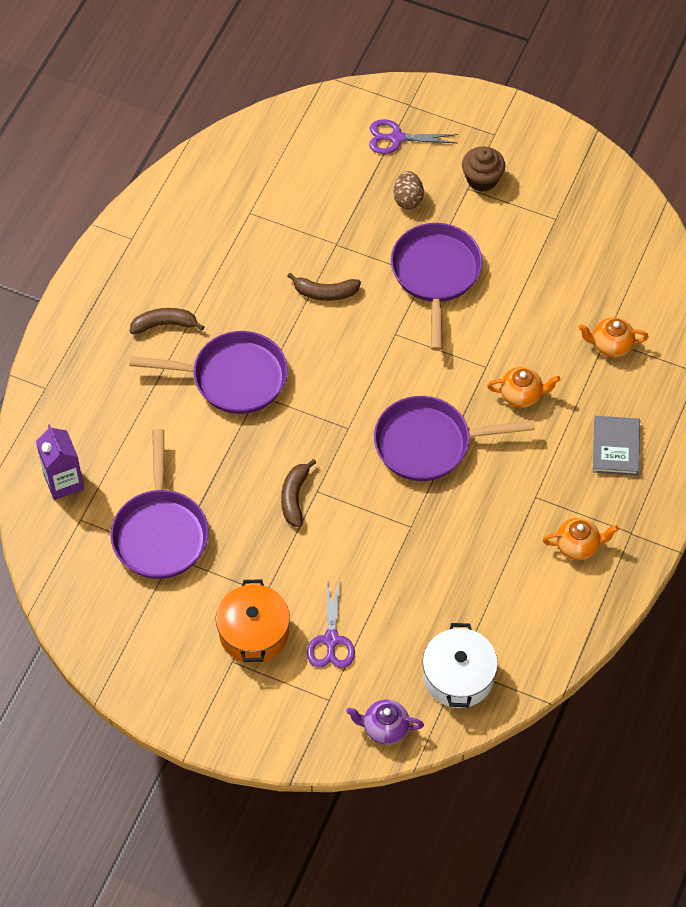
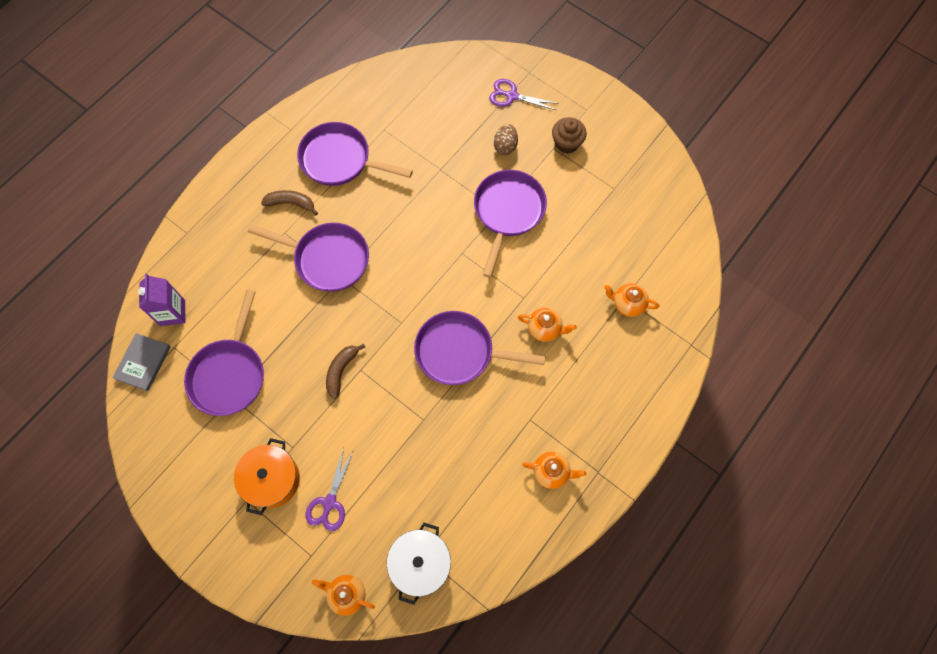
camera: 15 degrees right, 10 degrees up
brown banana [287,273,361,301] -> none
purple teapot [346,700,424,745] -> orange teapot [312,575,375,616]
grey book [593,416,640,476] -> grey book moved to [112,333,171,391]
none -> purple pan [297,122,413,186]

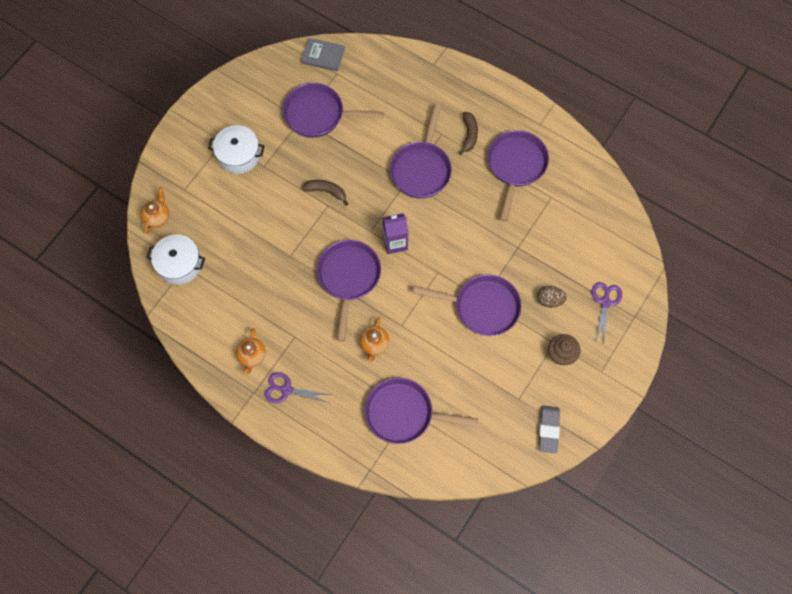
camera: 85 degrees right, 0 degrees up
purple carton [138,274,185,326] -> purple carton moved to [382,213,409,254]
orange pot [234,438,300,515] -> white pot [208,125,265,174]
purple scissors [305,448,354,531] -> purple scissors moved to [264,372,331,403]
orange teapot [604,283,659,317] -> purple pan [364,378,478,444]
none -> grey eraser [538,405,560,454]

